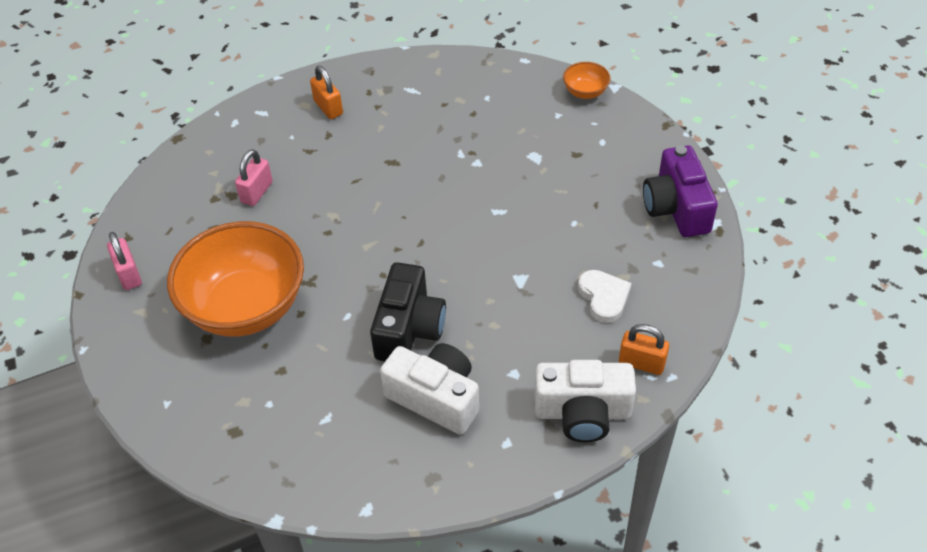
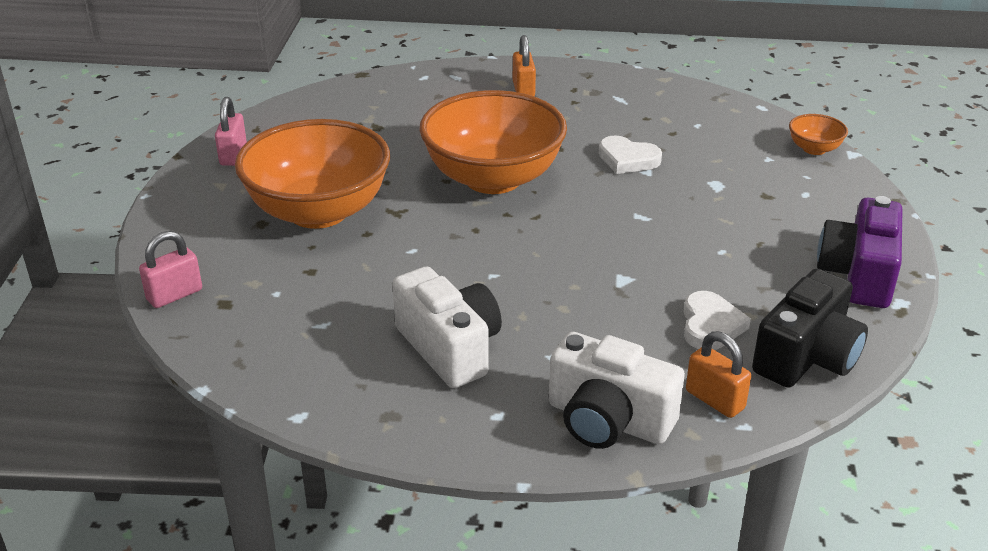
camera: 25 degrees right, 15 degrees down
pink padlock [235,149,273,206] -> pink padlock moved to [139,231,202,308]
black camera [370,262,446,361] -> black camera moved to [752,268,868,388]
none -> orange bowl [419,90,567,194]
none -> white heart [599,136,662,174]

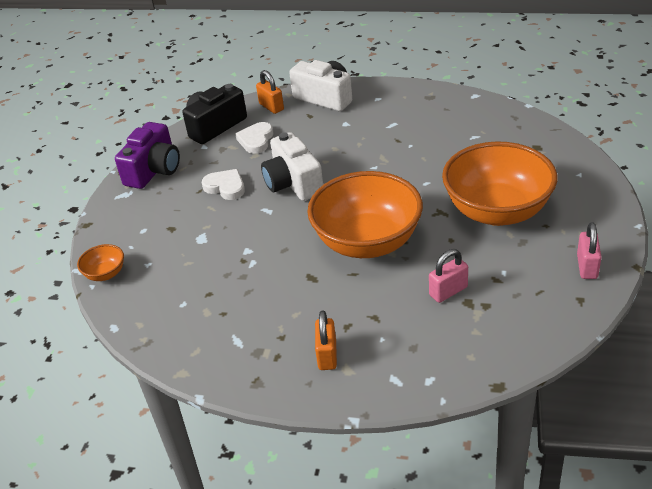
camera: 170 degrees left, 5 degrees up
pink padlock [139,231,202,308] -> pink padlock moved to [429,249,468,303]
white camera [392,266,502,388] -> white camera moved to [261,132,323,201]
white heart [599,136,662,174] -> white heart moved to [202,169,245,200]

